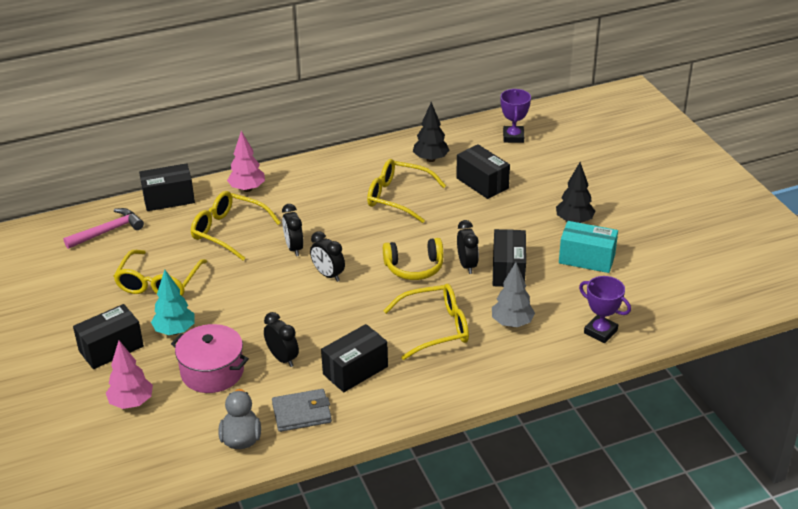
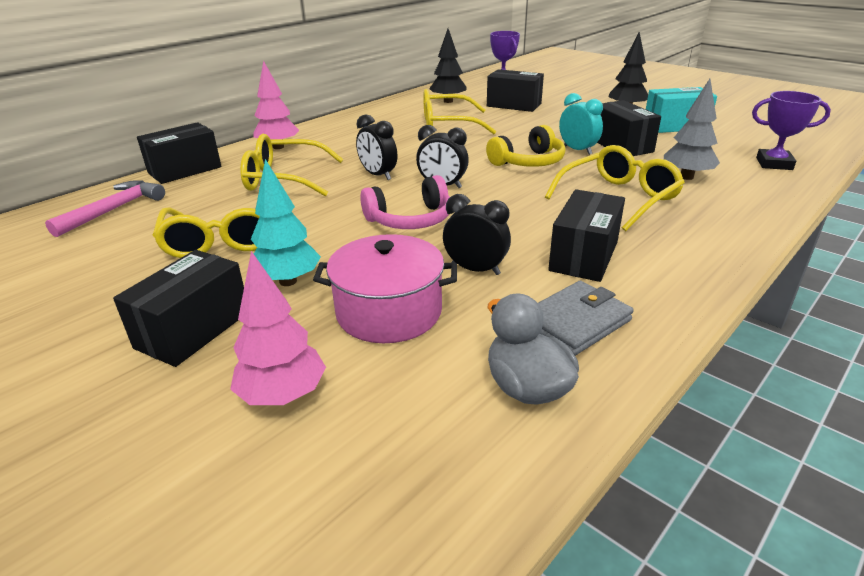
camera: 25 degrees left, 5 degrees down
black clock [457,220,479,274] -> turquoise clock [559,93,603,155]
none -> pink headphones [360,175,450,229]

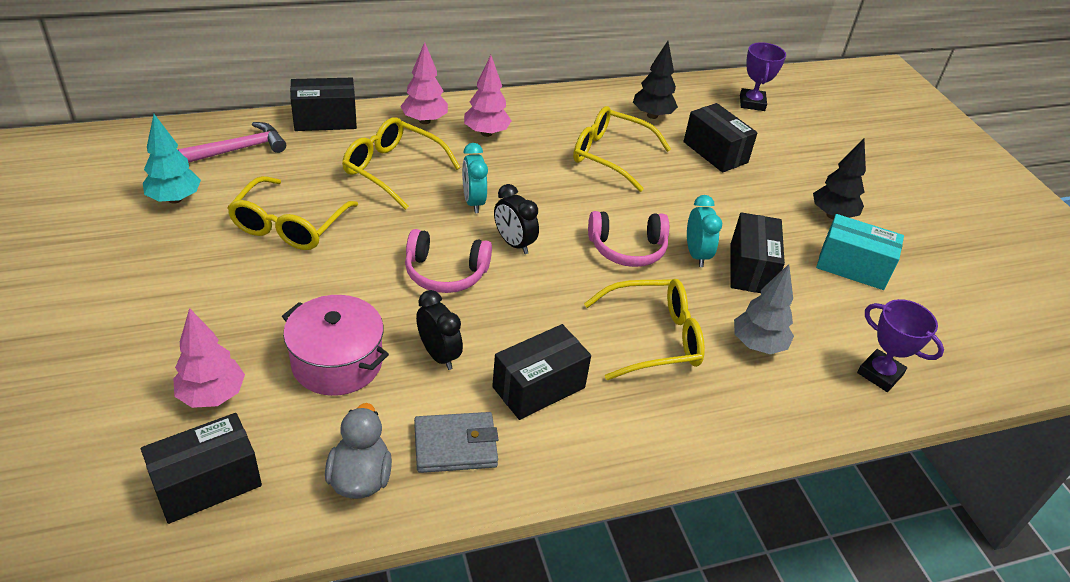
camera: 25 degrees right, 10 degrees up
black box [113,250,244,367] -> black box moved to [141,413,262,524]
turquoise tree [251,159,321,286] -> turquoise tree moved to [143,114,201,204]
black clock [356,114,397,180] -> turquoise clock [462,143,488,213]
yellow headphones [486,125,566,167] -> pink headphones [588,211,669,267]
none -> pink tree [464,55,511,137]

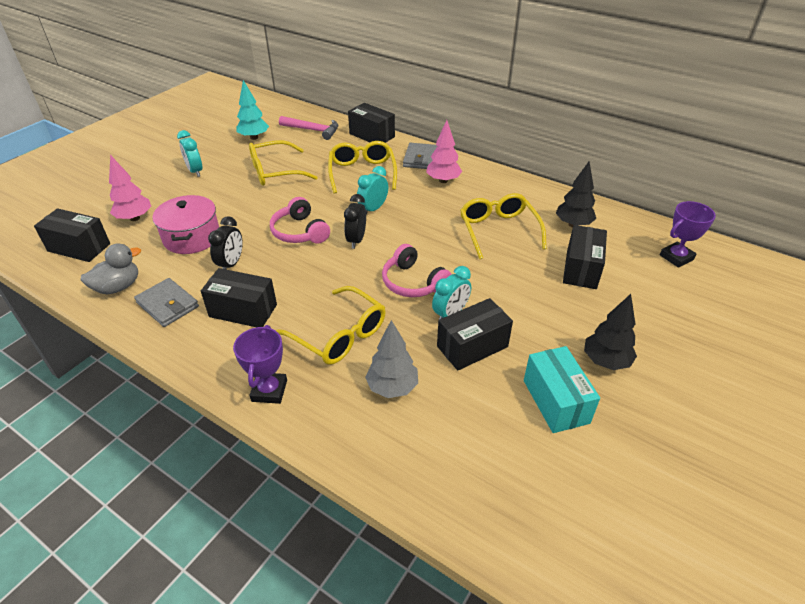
camera: 55 degrees right, 0 degrees up
pink tree [400,42,448,124] -> grey wallet [403,143,437,169]
purple trophy [857,299,944,392] -> purple trophy moved to [233,325,287,404]
none -> turquoise clock [177,130,202,177]

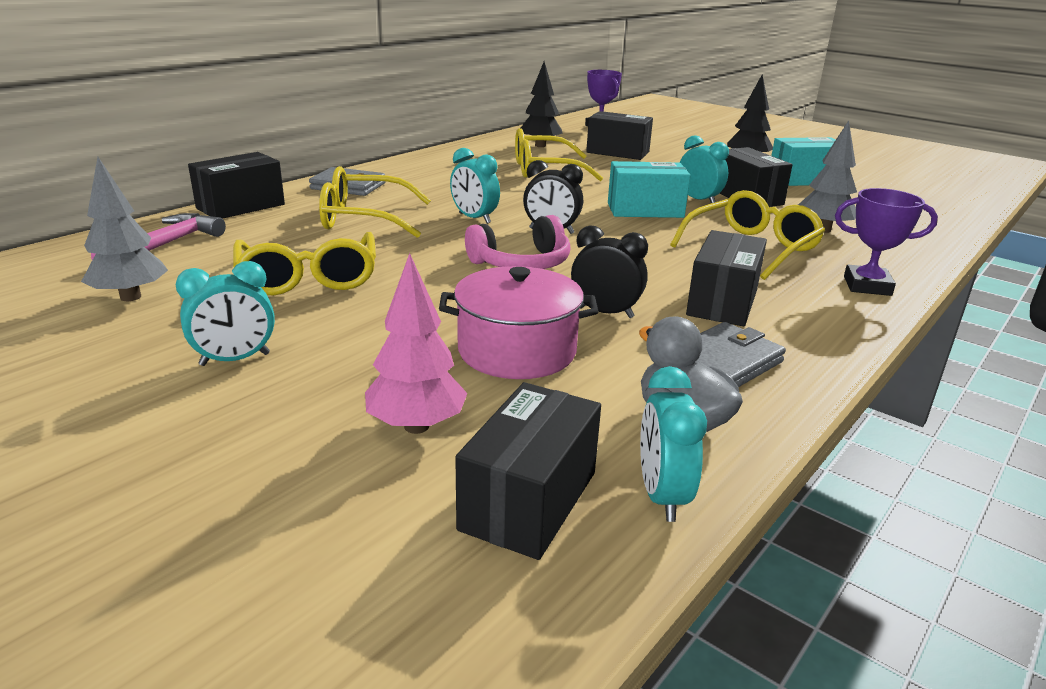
camera: 85 degrees left, 15 degrees down
turquoise tree [237,80,269,140] -> grey tree [81,157,168,301]
pink headphones [382,244,452,297] -> turquoise box [608,161,691,218]
pink tree [426,120,462,183] -> none
none -> turquoise clock [640,366,707,522]

